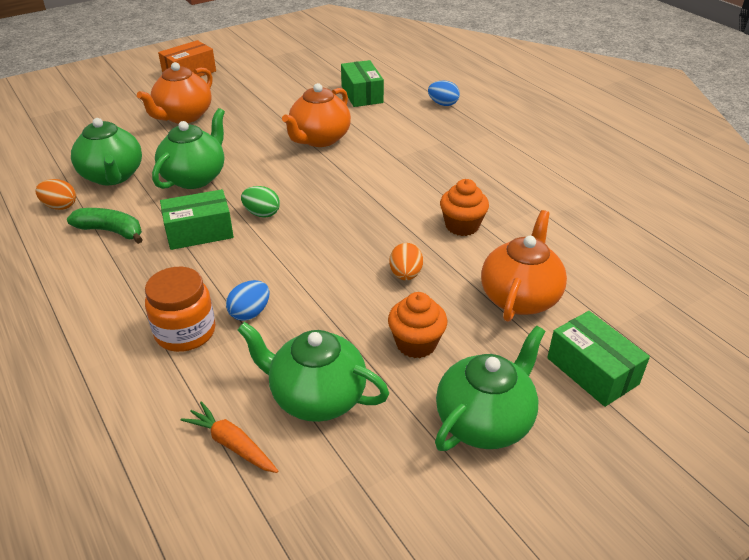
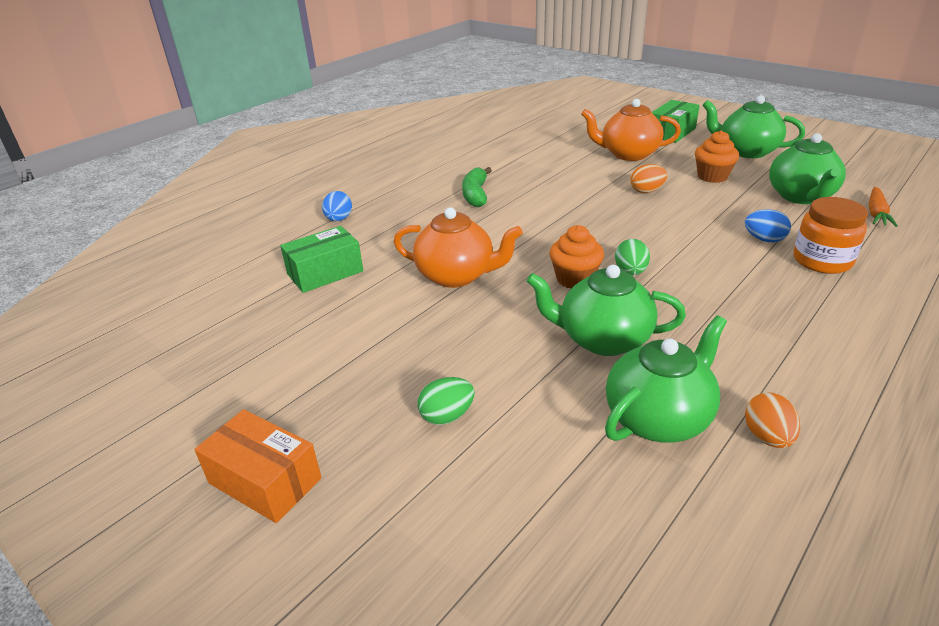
camera: 105 degrees left, 5 degrees down
green banana [67,208,143,244] -> green banana moved to [462,167,492,207]
orange teapot [137,62,213,123] -> green egg [418,377,474,425]
green box [160,189,234,250] -> none
orange cupcake [440,179,489,236] -> orange cupcake moved to [549,225,604,289]

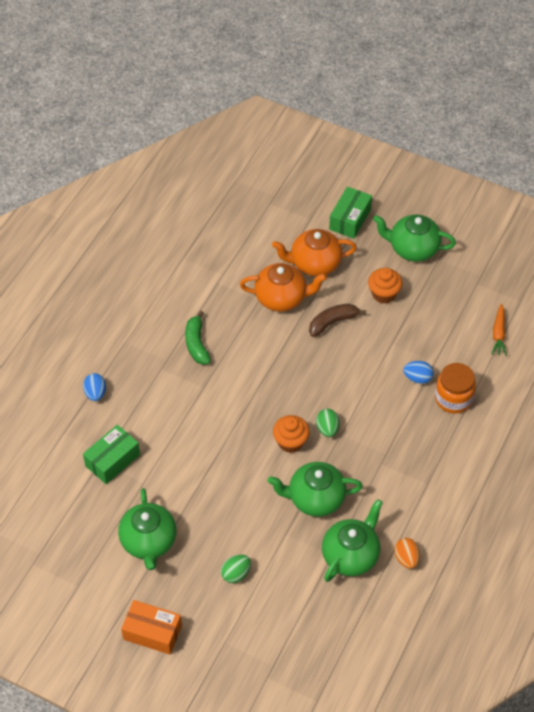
camera: 15 degrees left, 20 degrees up
orange teapot [394,207,523,288] -> orange teapot moved to [240,263,327,312]
orange egg [630,164,667,193] -> brown banana [309,304,366,337]
green teapot [769,133,846,204] -> green teapot moved to [118,488,177,570]

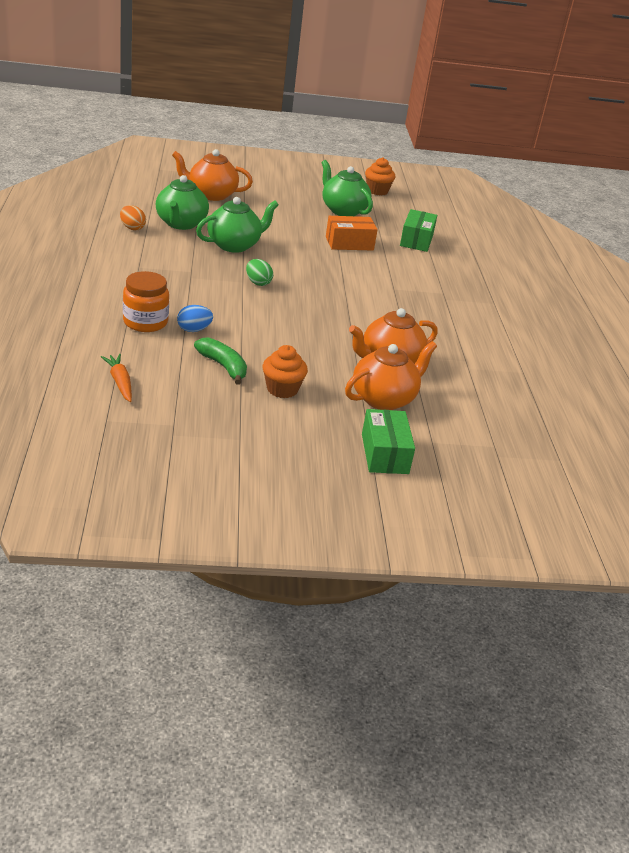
camera: 145 degrees right, 20 degrees down
blue egg [83,373,106,401] -> none
orange box [121,600,182,655] -> orange box moved to [326,216,378,251]
green banana [185,311,211,365] -> green banana moved to [194,337,247,385]
green egg [221,555,251,583] -> none
orange cupcake [273,415,310,453] -> orange cupcake moved to [365,157,395,195]
brown banana [309,304,366,337] -> none
green teapot [373,214,456,262] -> none
none -> orange teapot [172,149,253,201]

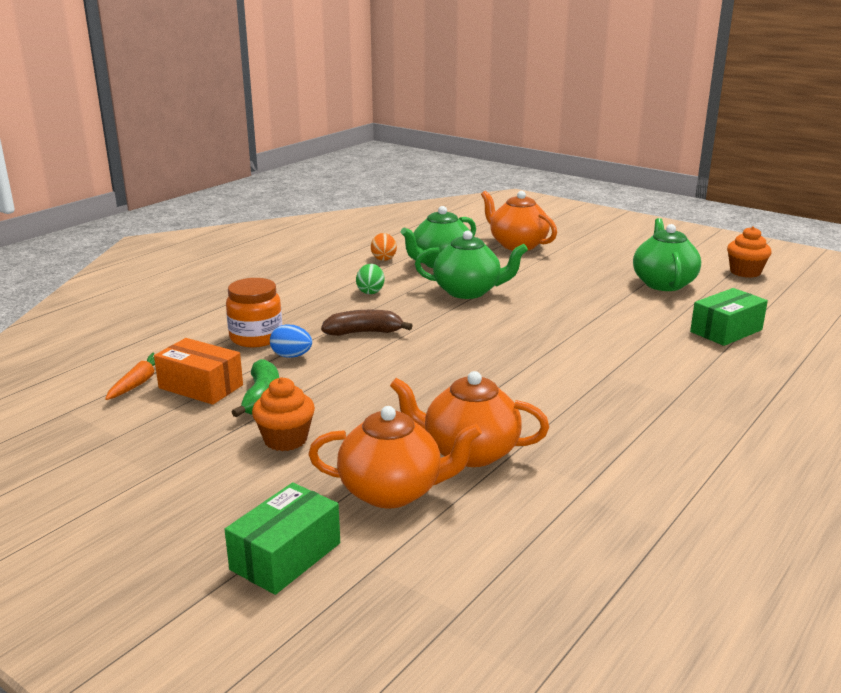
camera: 45 degrees right, 10 degrees down
green egg [246,259,273,286] -> green egg moved to [356,264,384,294]
orange box [326,216,378,251] -> orange box moved to [154,338,243,405]
none -> brown banana [321,310,413,336]

